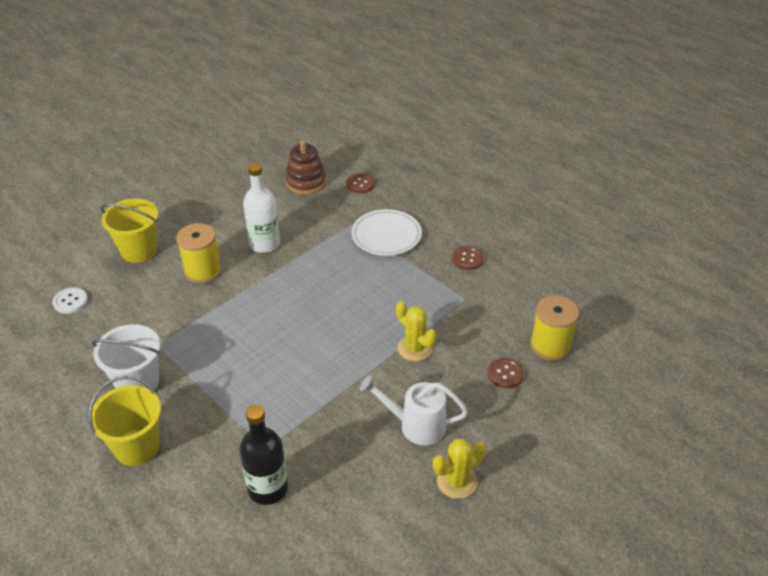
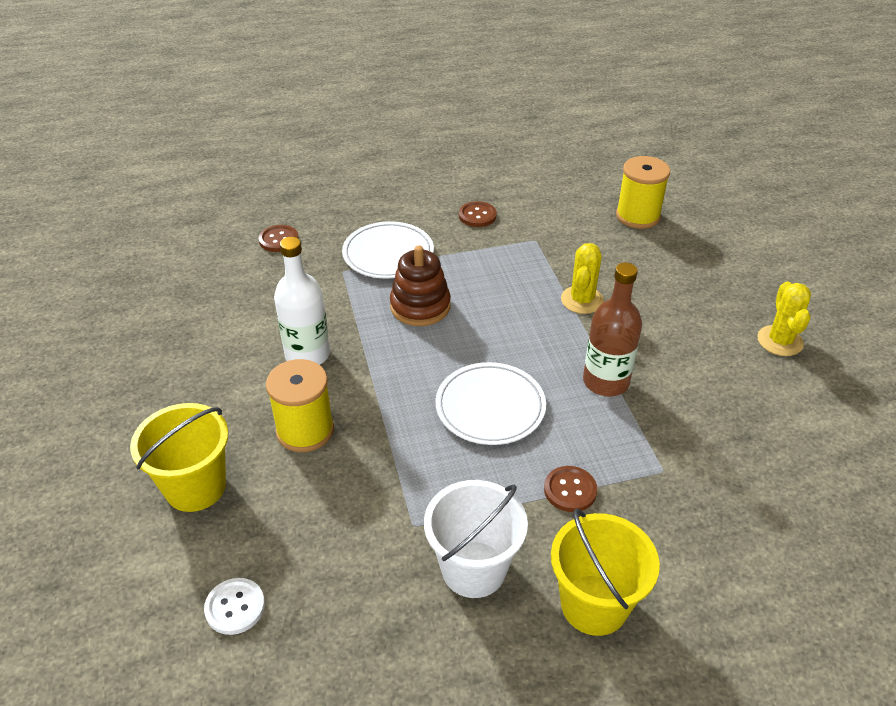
camera: 60 degrees left, 0 degrees up
black bottle [239,405,288,505] -> none
brown stacking toy [285,140,326,195] -> brown stacking toy moved to [390,245,451,326]
white watering can [360,375,468,446] -> none
yellow cactus [396,301,437,361] -> yellow cactus turned 60 degrees counterclockwise [561,243,604,314]
brown button [487,358,524,388] -> brown button moved to [544,466,597,512]
none -> white plate [436,362,546,445]
none -> brown bottle [583,263,642,396]

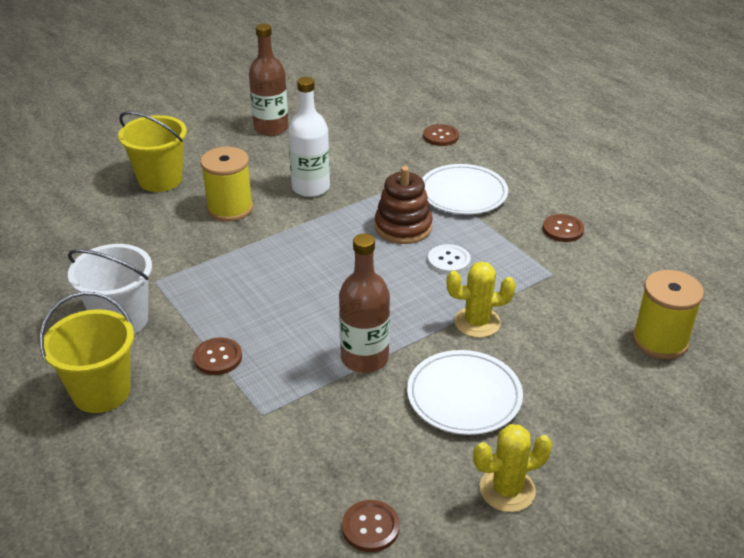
camera: 70 degrees right, 5 degrees down
white button [204,578,265,635] -> white button moved to [428,244,471,274]
white plate [436,362,546,445] -> white plate moved to [407,350,523,435]
none -> brown bottle [249,24,289,136]
none -> brown button [342,500,400,552]

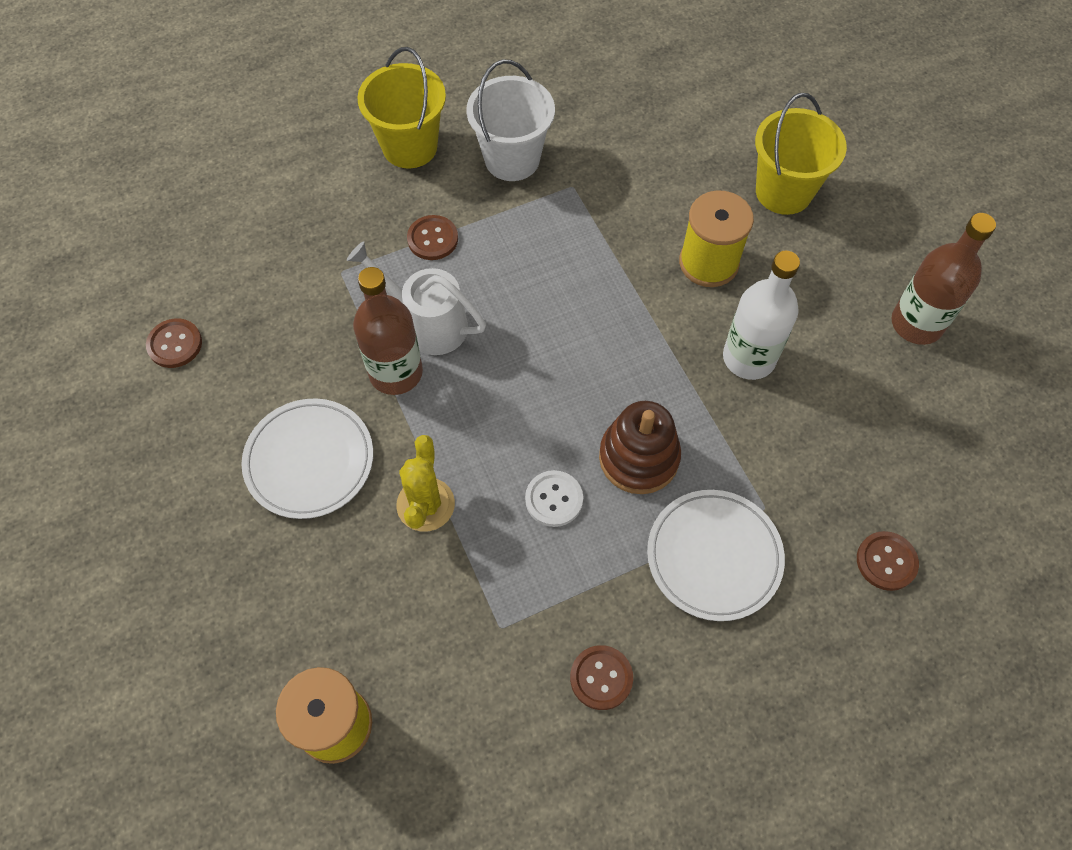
camera: 100 degrees right, 25 degrees up
yellow cactus [473,424,552,512] -> none
none -> white watering can [347,241,486,355]

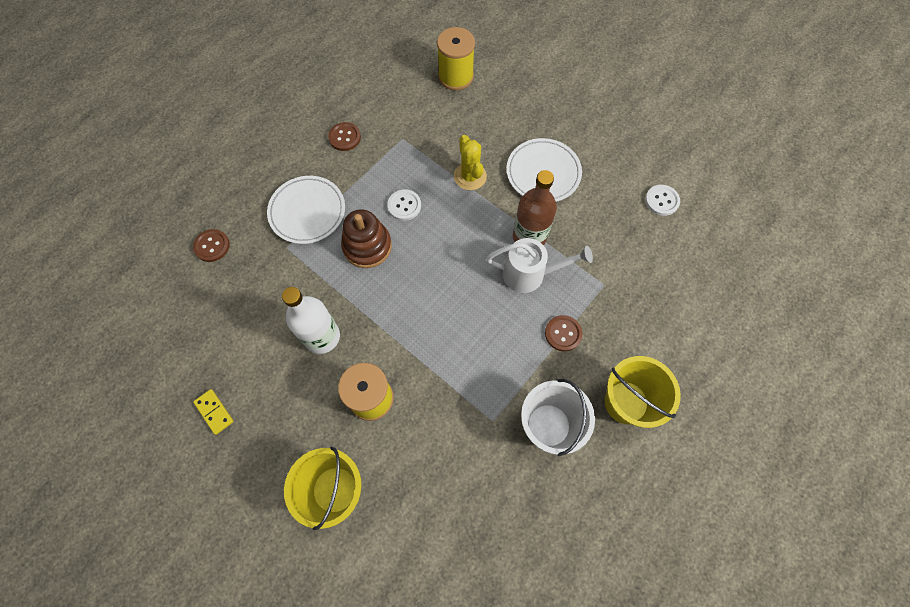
camera: 155 degrees right, 5 degrees up
brown button [146,318,202,368] -> white button [645,185,680,216]
brown bottle [892,213,996,345] -> yellow domino [193,389,234,435]

